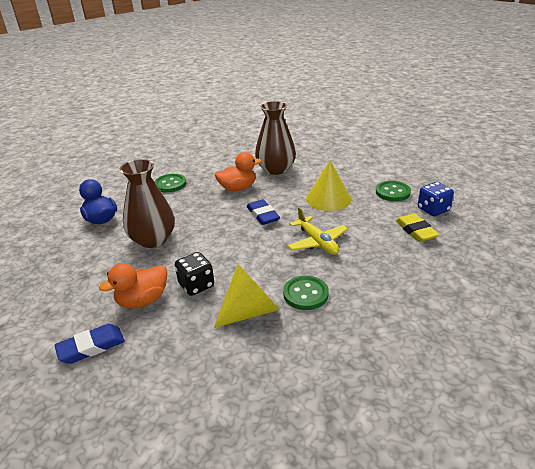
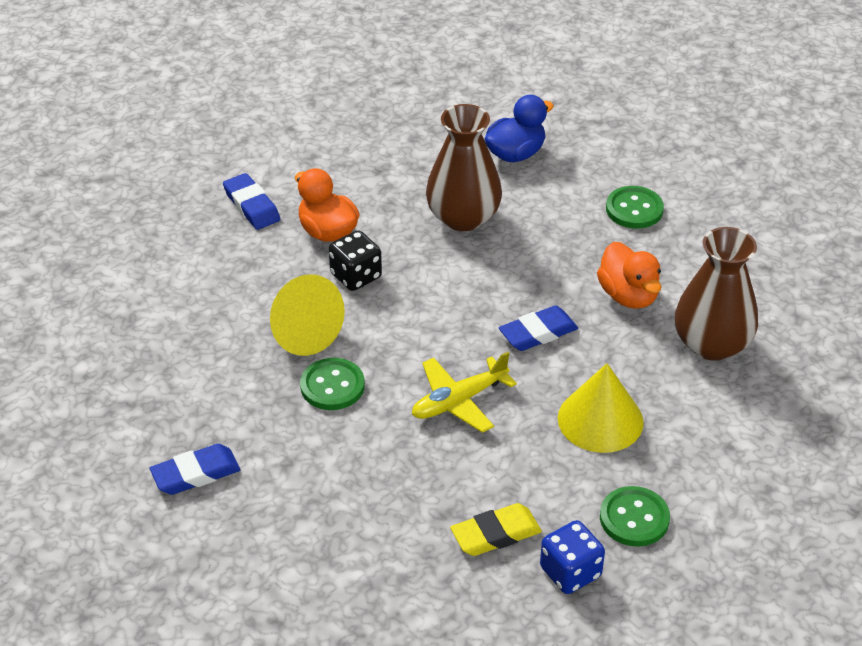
camera: 85 degrees right, 10 degrees up
none -> blue eraser [150,444,241,495]

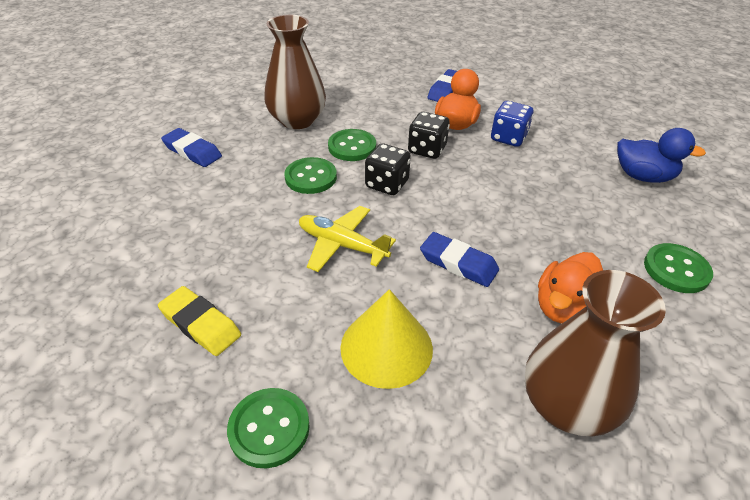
camera: 60 degrees right, 0 degrees up
yellow cone [270,274,345,356] -> green button [328,129,376,161]
brown vase [426,104,502,231] -> brown vase moved to [264,15,326,129]
blue dice [540,520,605,594] -> blue dice moved to [491,101,533,147]
none -> black dice [365,144,411,195]

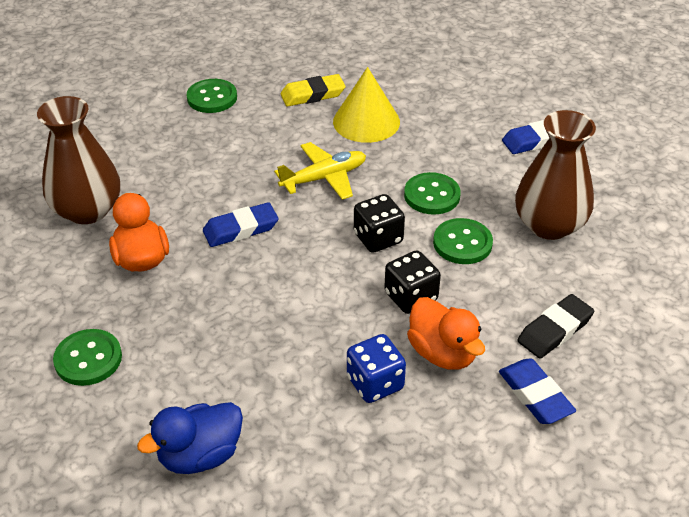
camera: 125 degrees right, 0 degrees up
yellow cone [340,289,433,389] -> yellow cone moved to [333,67,400,143]
none -> black eraser [517,294,594,358]

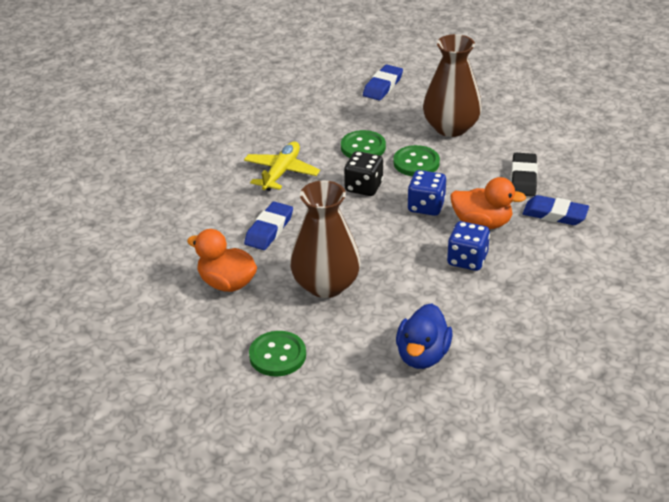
camera: 40 degrees left, 5 degrees down
brown vase [37,96,120,224] -> brown vase moved to [290,181,361,298]
green button [187,79,237,113] -> none
yellow eraser [280,74,346,106] -> none
yellow cone [333,67,400,143] -> none
black dice [384,250,441,314] -> blue dice [407,170,446,216]

